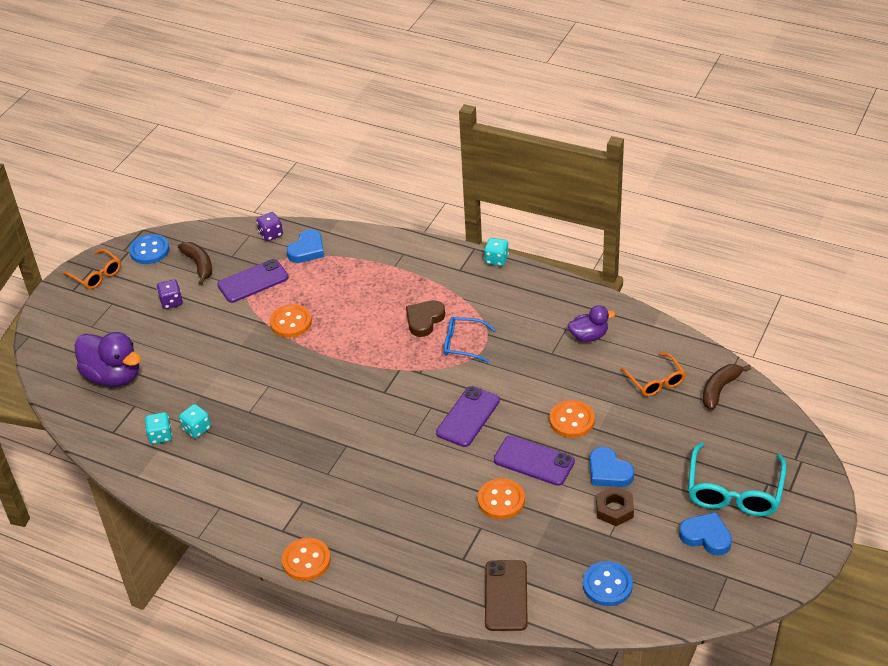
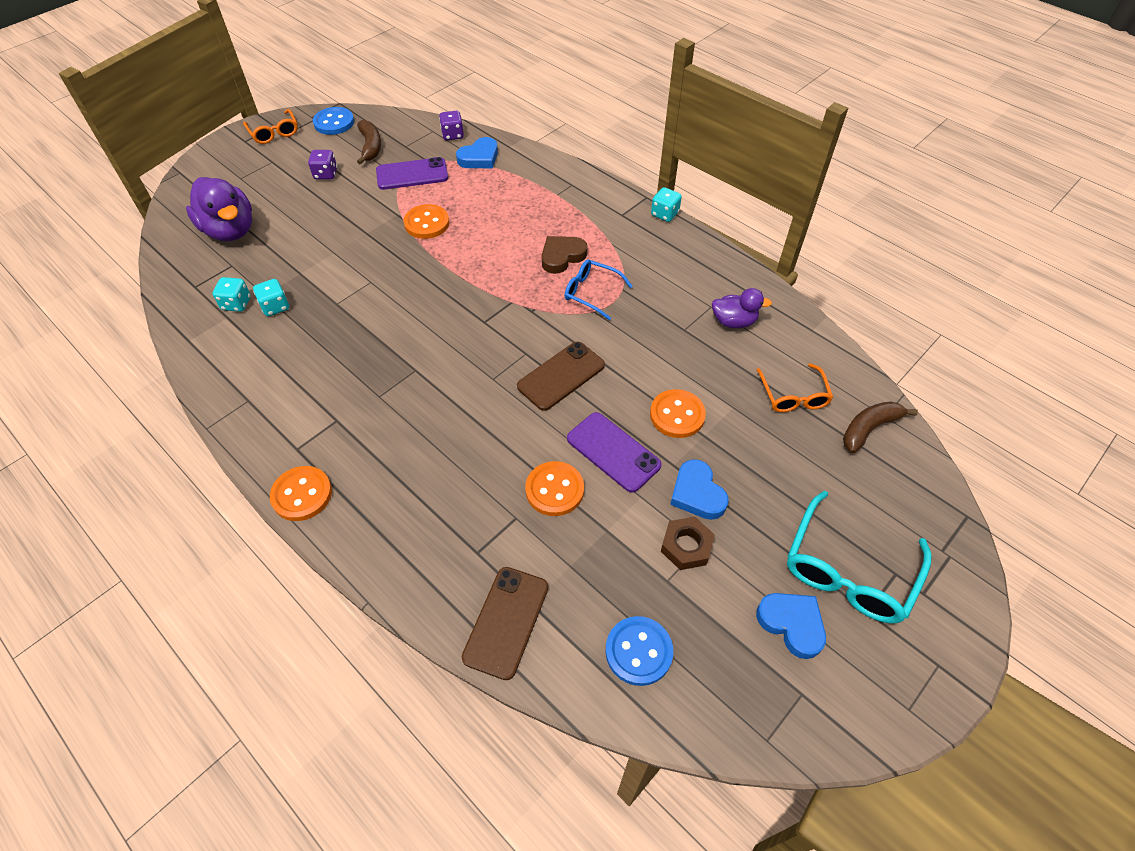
camera: 15 degrees right, 10 degrees up
purple phone [436,386,500,447] -> brown phone [517,341,605,411]

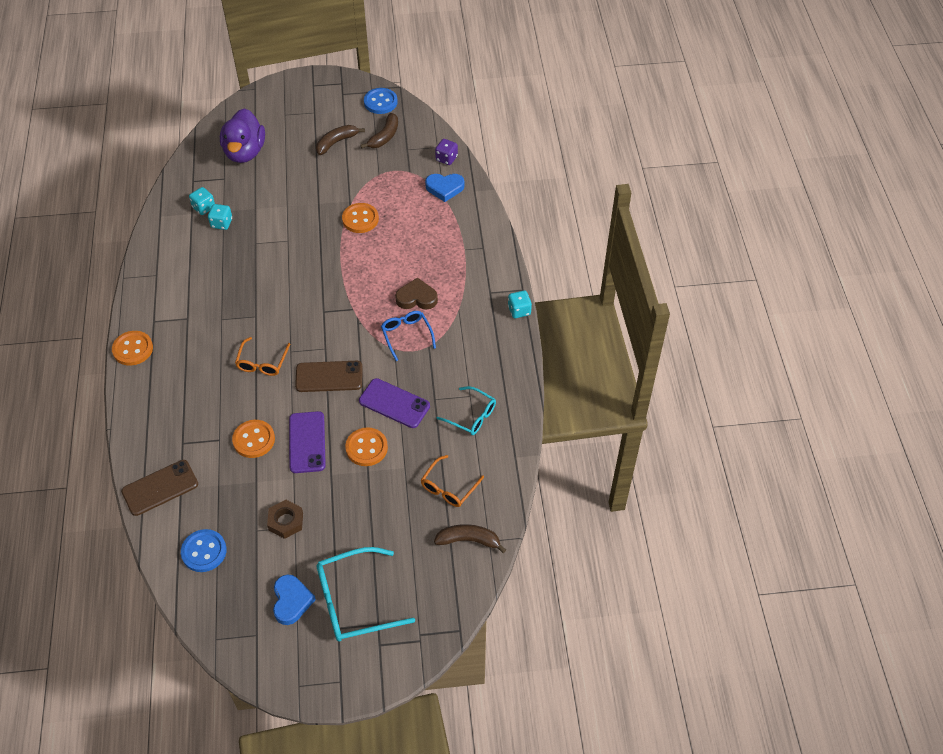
camera: 40 degrees right, 0 degrees up
orange glasses [243,109,298,144] -> orange glasses moved to [235,337,290,376]
purple dice [308,150,337,179] -> brown banana [316,125,365,155]
purple phone [376,157,448,190] -> purple phone moved to [359,378,430,428]
blue heart [670,459,729,520] -> none
purple duck [712,288,772,328] -> turquoise glasses [437,386,496,435]

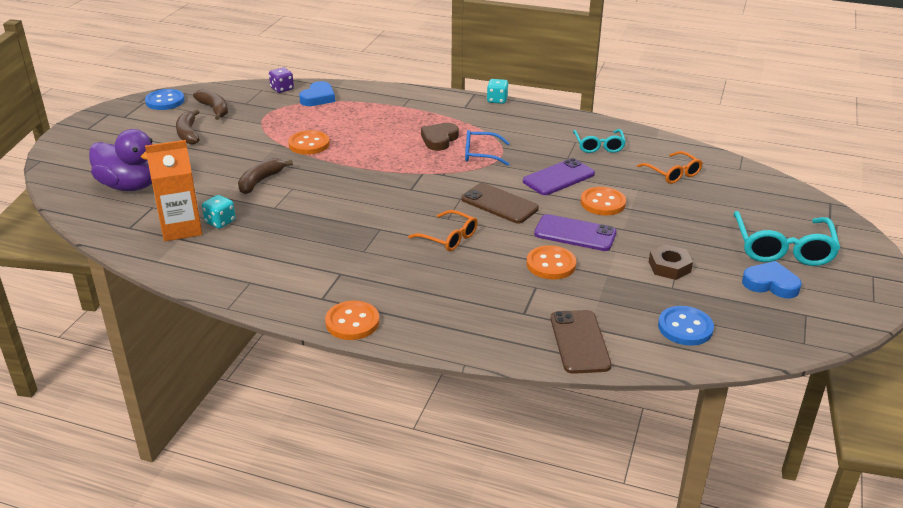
camera: 65 degrees left, 20 degrees down
turquoise dice [189,187,215,215] -> orange carton [145,140,202,241]
brown phone [295,361,362,392] -> brown phone turned 75 degrees counterclockwise [461,183,539,223]
brown banana [434,524,506,553] -> brown banana moved to [238,158,293,194]
turquoise glasses [437,386,496,435] -> turquoise glasses turned 120 degrees clockwise [573,129,626,153]

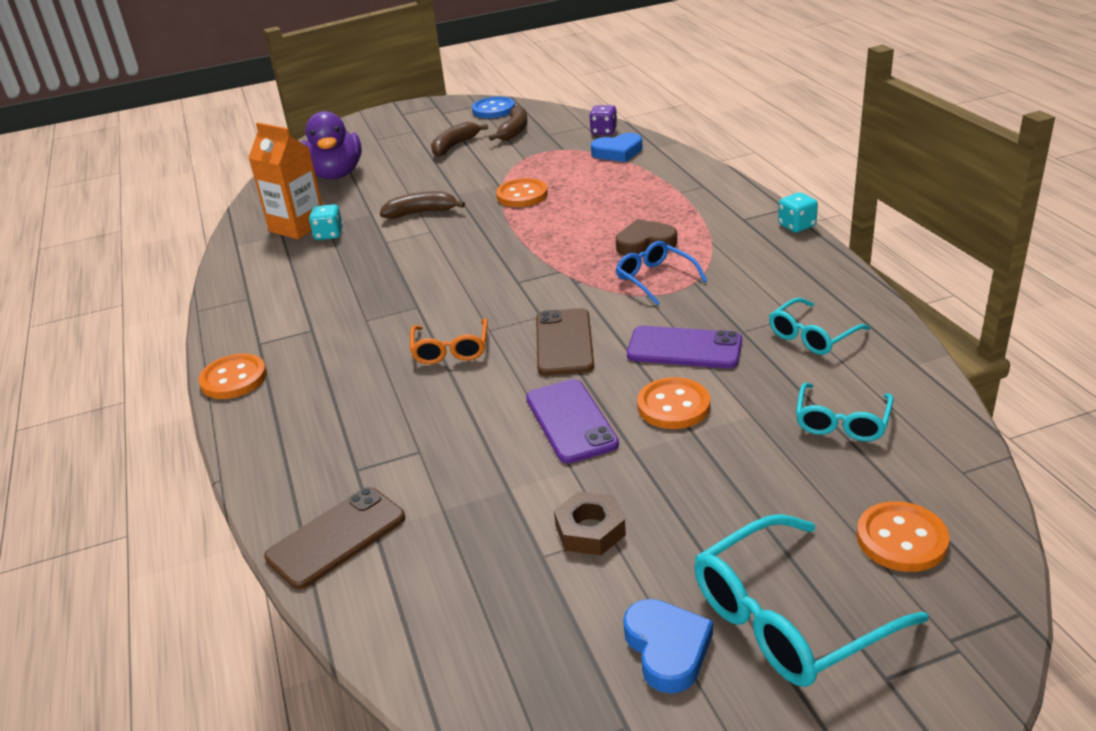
camera: 55 degrees right, 0 degrees up
orange button [527,245,576,280] -> orange button moved to [857,501,949,572]
orange glasses [637,151,703,184] -> turquoise glasses [796,383,894,442]
blue button [658,306,714,346] -> none

